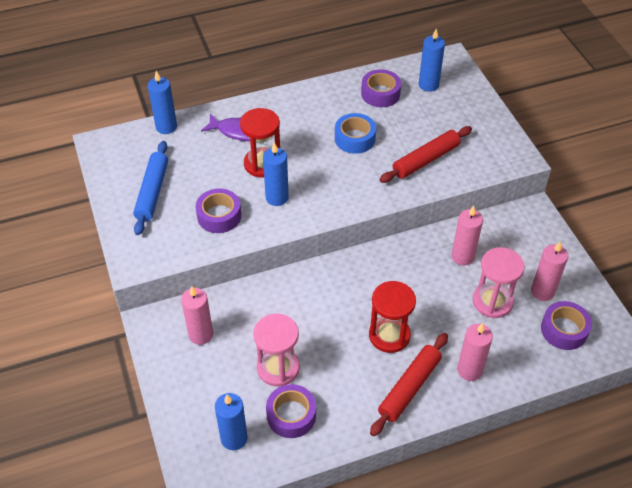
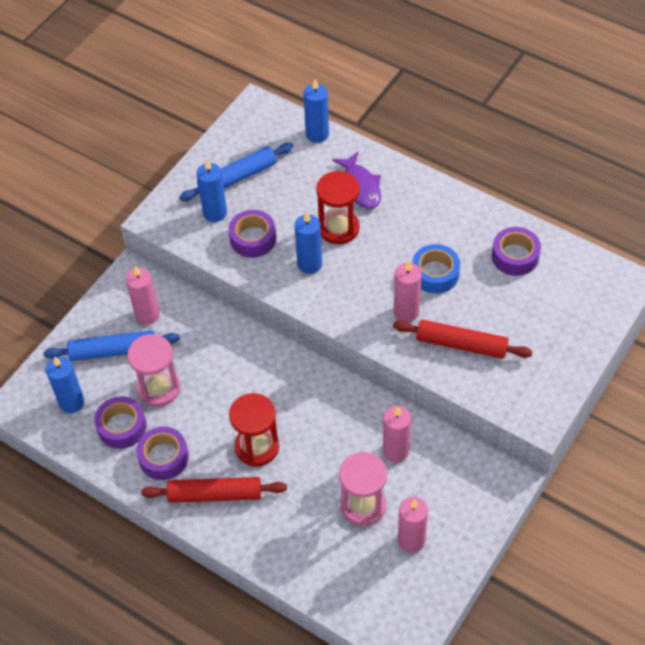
camera: 55 degrees right, 5 degrees up
blue candle [419,29,445,92] -> blue candle moved to [196,160,227,222]
pink candle [457,323,493,381] -> pink candle moved to [394,261,422,322]
purple tape [541,301,592,350] -> purple tape moved to [136,427,189,480]
none -> blue rolling pin [44,330,180,361]

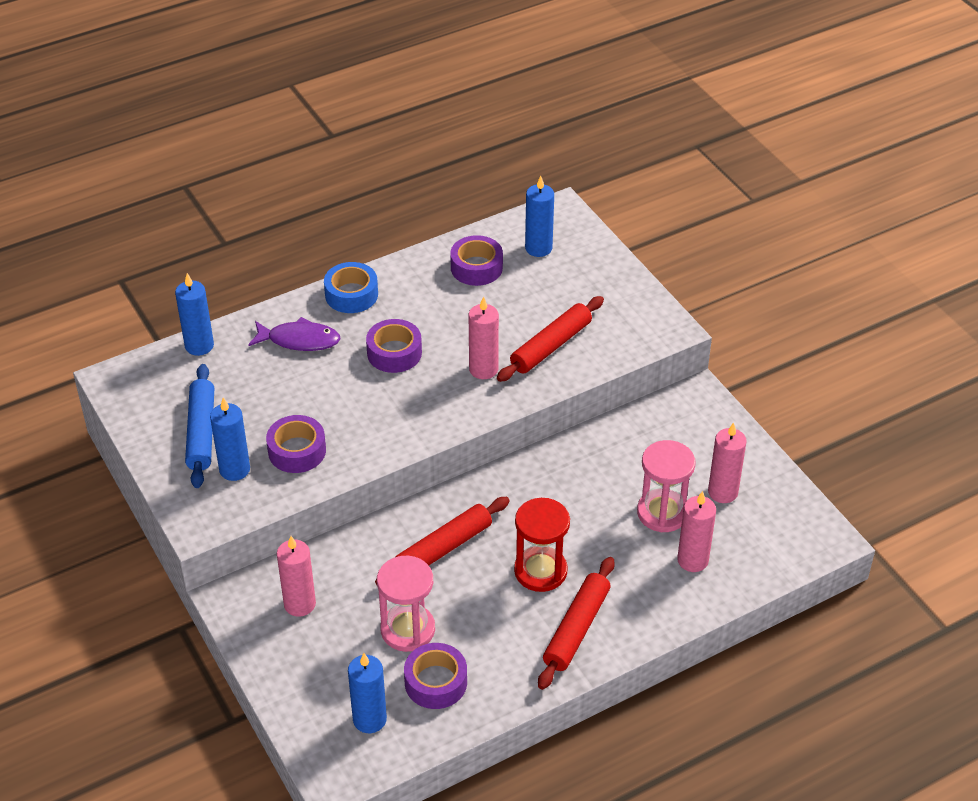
camera: 65 degrees left, 10 degrees down
blue rolling pin [44,330,180,361] -> none
purple tape [136,427,189,480] -> purple tape moved to [366,319,422,373]
blue candle [295,212,322,274] -> blue candle moved to [525,176,554,257]
red hourglass [316,171,360,244] -> none
pink candle [383,406,411,462] -> pink candle moved to [677,491,716,572]
blue tape [412,244,460,294] -> blue tape moved to [324,262,378,313]
none -> red rolling pin [375,497,510,585]

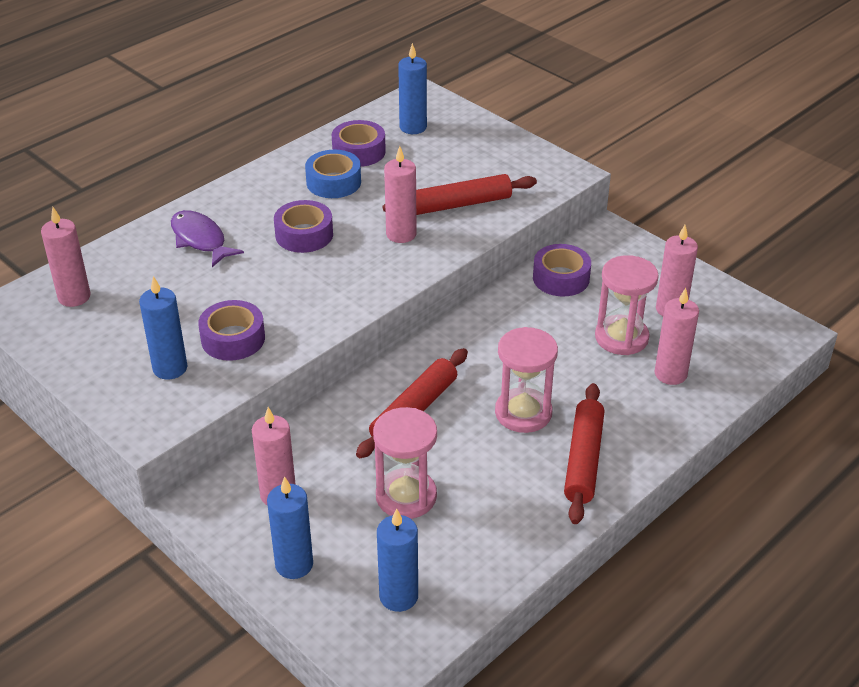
camera: 15 degrees left, 5 degrees down
blue candle [175,273,214,356] -> blue candle moved to [267,476,313,579]
blue rolling pin [185,364,214,488] -> none
purple fish [248,317,340,351] -> purple fish turned 120 degrees counterclockwise [171,210,244,267]
blue tape [324,262,378,313] -> blue tape moved to [305,150,361,198]
purple tape [404,643,467,709] -> purple tape moved to [533,244,591,297]
red rolling pin [497,296,604,382] -> red rolling pin turned 45 degrees clockwise [383,174,537,215]
red hourglass [514,498,570,592] -> pink hourglass [495,327,558,433]
none -> pink candle [41,207,91,307]

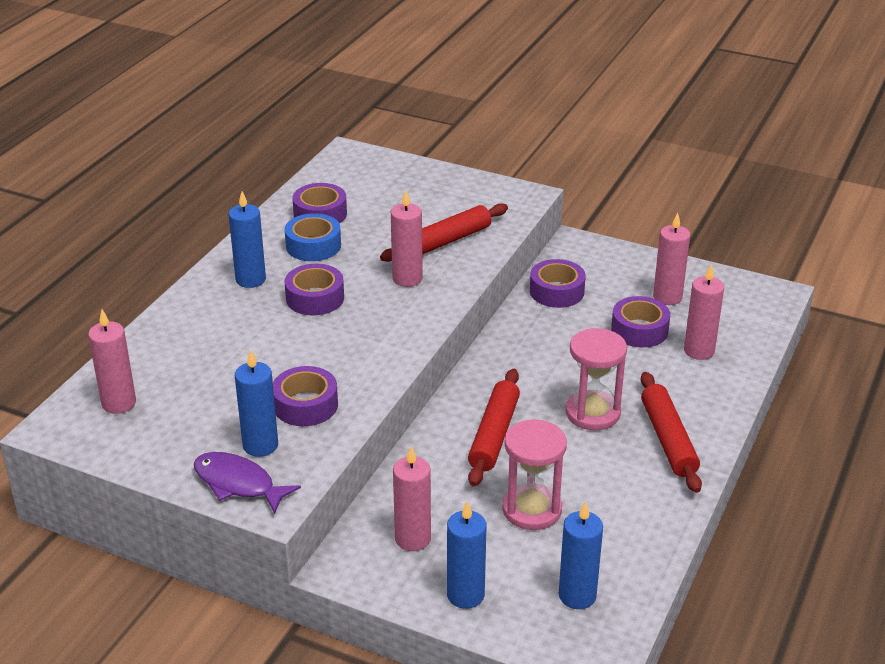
camera: 20 degrees left, 5 degrees down
purple fish [171,210,244,267] -> purple fish moved to [194,452,301,514]
blue candle [398,43,427,134] -> blue candle moved to [228,191,266,288]
pink hourglass [595,255,659,355] -> purple tape [611,296,670,348]

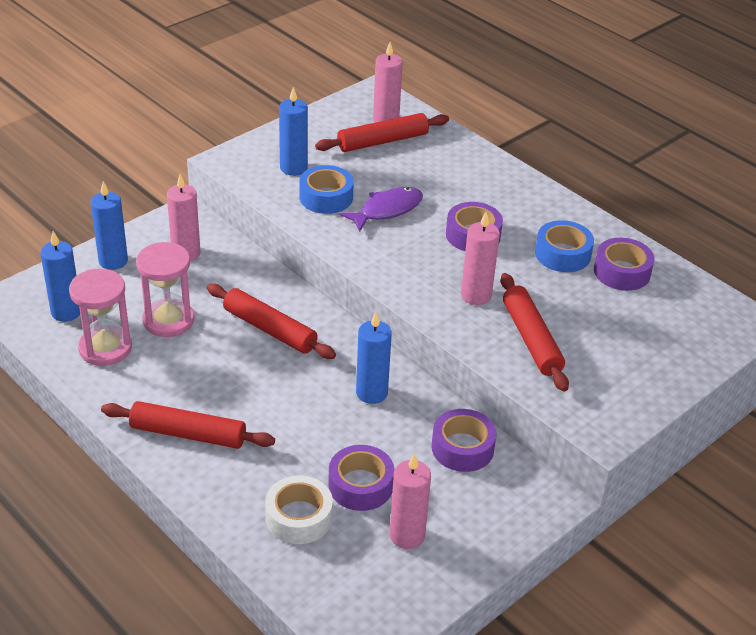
camera: 110 degrees right, 5 degrees up
purple fish [194,452,301,514] -> purple fish moved to [339,187,423,232]
blue candle [228,191,266,288] -> blue candle moved to [356,312,392,404]
purple tape [273,366,338,426] -> blue tape [300,165,354,214]
pink hourglass [565,328,627,430] -> pink hourglass moved to [69,269,132,366]
pink candle [684,264,724,360] -> white tape [265,475,333,544]
none -> red rolling pin [315,113,449,152]

